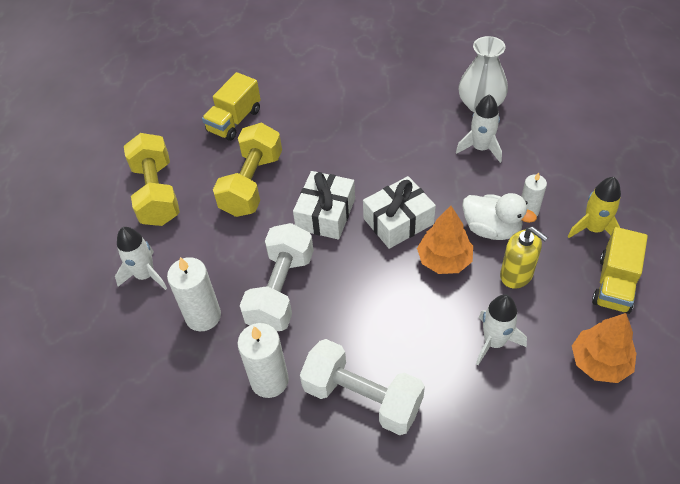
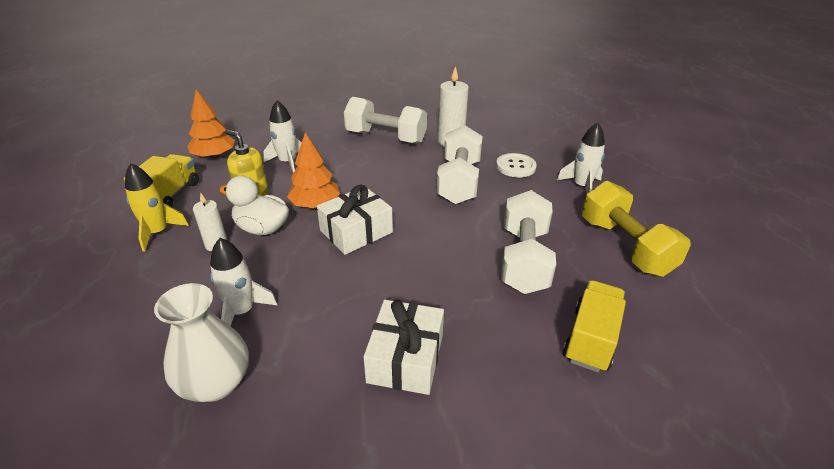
camera: 170 degrees right, 15 degrees down
white candle [167,257,221,331] -> white button [496,153,537,178]
yellow dumbbell [213,123,282,217] -> white dumbbell [501,190,556,294]
white gift [293,171,355,240] -> white gift moved to [363,300,444,395]

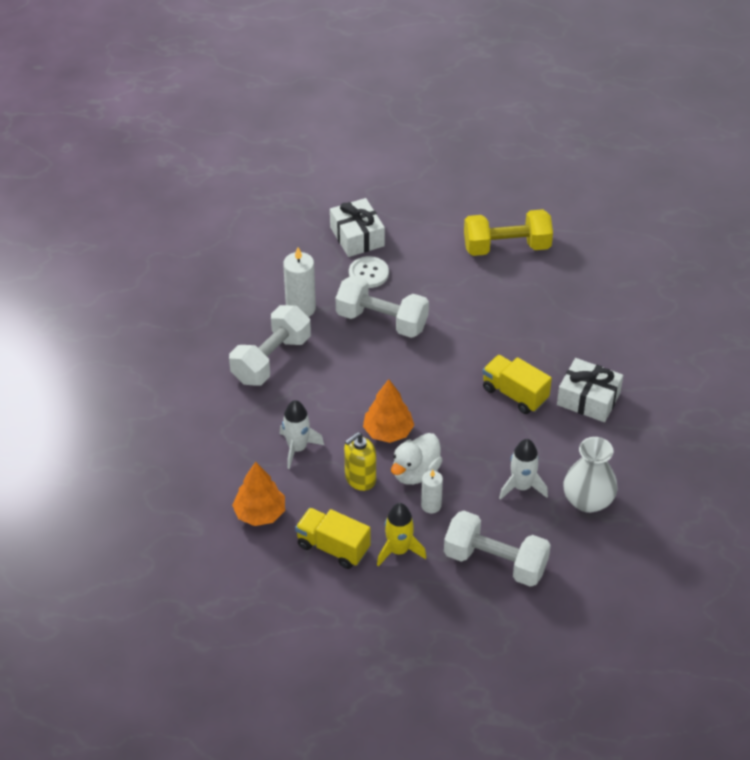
camera: 75 degrees left, 10 degrees up
white gift [317,185,393,255] -> white gift moved to [330,198,385,257]
white dumbbell [501,190,556,294] -> white dumbbell moved to [444,511,551,587]
white rocket [557,123,605,194] -> none
yellow truck [563,280,626,372] -> yellow truck moved to [482,355,552,414]

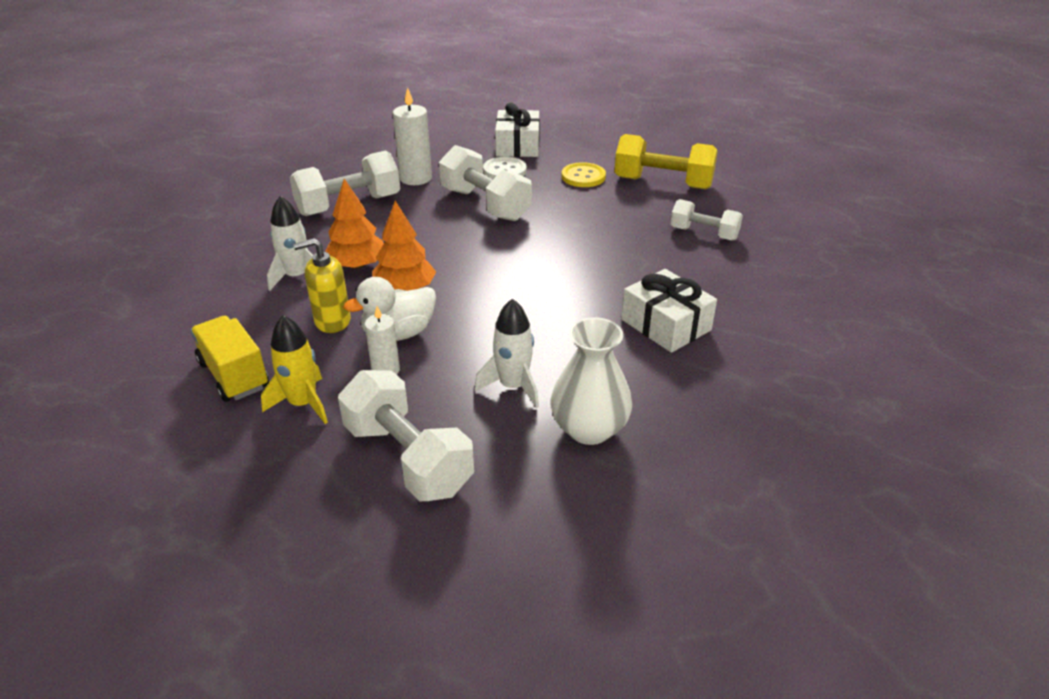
camera: 25 degrees right, 10 degrees down
orange tree [232,462,285,526] -> orange tree moved to [325,179,384,269]
yellow truck [482,355,552,414] -> none
none -> yellow button [561,162,606,187]
none -> white dumbbell [670,199,743,241]

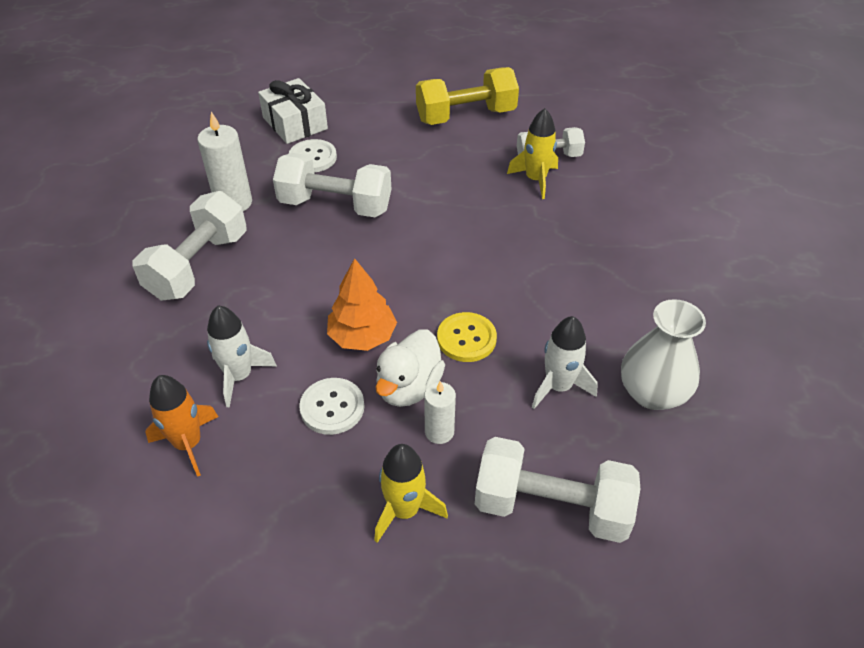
camera: 35 degrees left, 10 degrees up
yellow truck [191,316,269,402] -> none
yellow soap dispenser [293,238,351,333] -> white button [299,378,364,435]
orange tree [325,179,384,269] -> none
yellow button [561,162,606,187] -> yellow button moved to [437,312,497,362]
white gift [622,269,717,353] -> none
none -> orange rocket [145,375,218,477]
none -> yellow rocket [507,108,558,199]

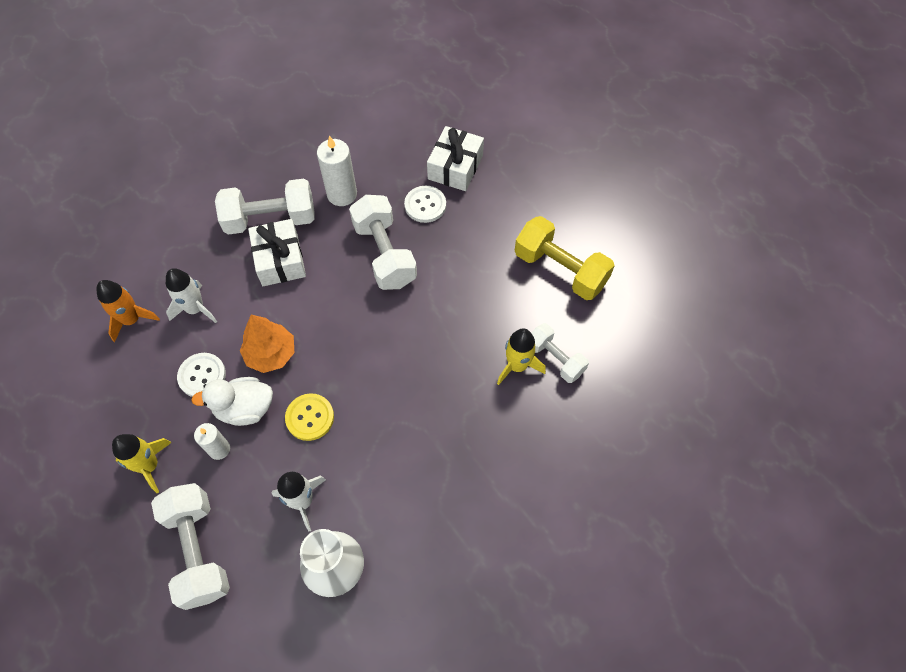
camera: 55 degrees right, 15 degrees up
none -> white gift [248,219,306,286]

